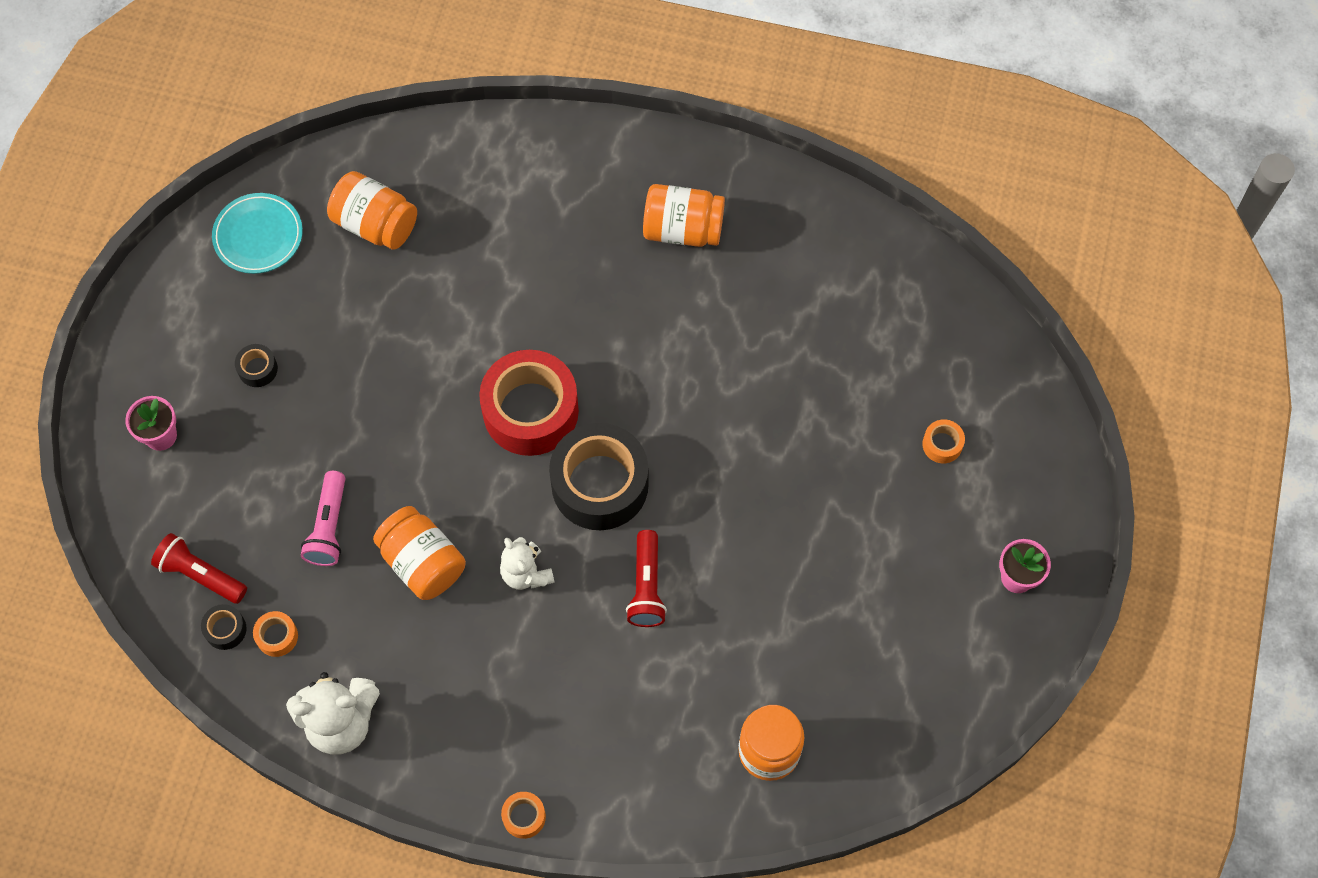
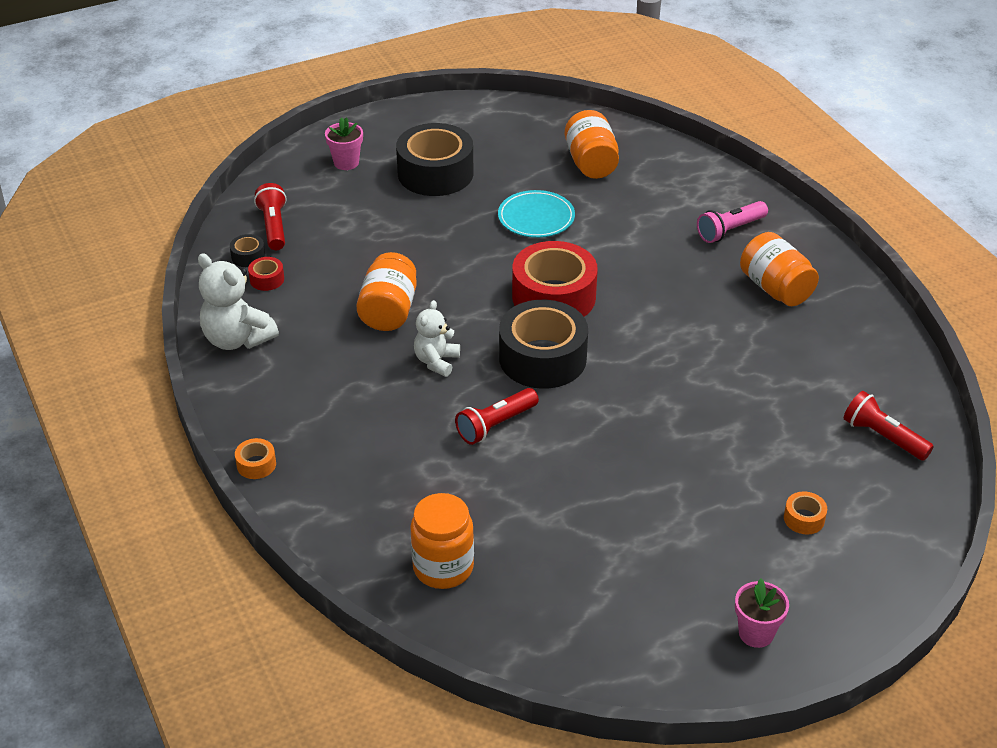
camera: 50 degrees right, 25 degrees down
turquoise plate [212,193,303,274] -> turquoise plate moved to [498,190,575,238]
black tape [235,344,278,387] -> black tape [396,123,474,196], size x2.41
orange tape [253,611,298,657] -> red tape [248,257,284,291]
pink flashlight [301,471,345,566] -> pink flashlight moved to [697,201,768,243]
none -> red flashlight [844,391,934,461]

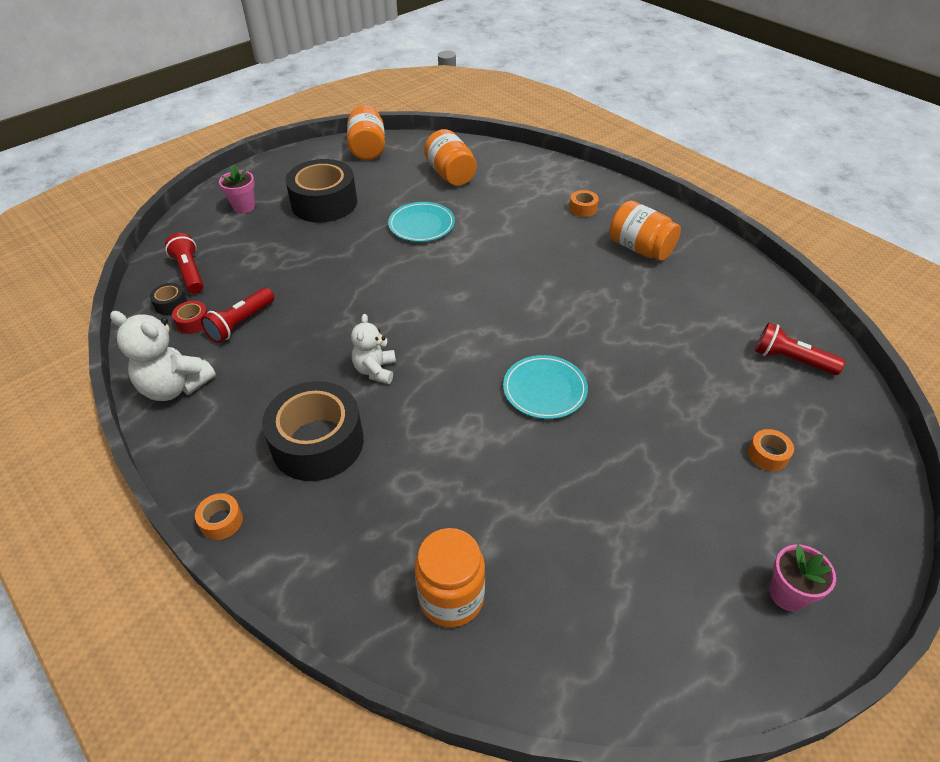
camera: 15 degrees left, 5 degrees up
orange jar [356,252,417,331] -> orange jar moved to [347,105,385,160]
red flashlight [455,388,539,445] -> red flashlight moved to [201,288,274,343]
black tape [499,300,588,389] -> black tape moved to [262,381,364,481]
red tape [512,241,598,316] -> none
pink flashlight [697,201,768,243] -> orange tape [569,190,599,217]
none -> turquoise plate [503,355,588,419]

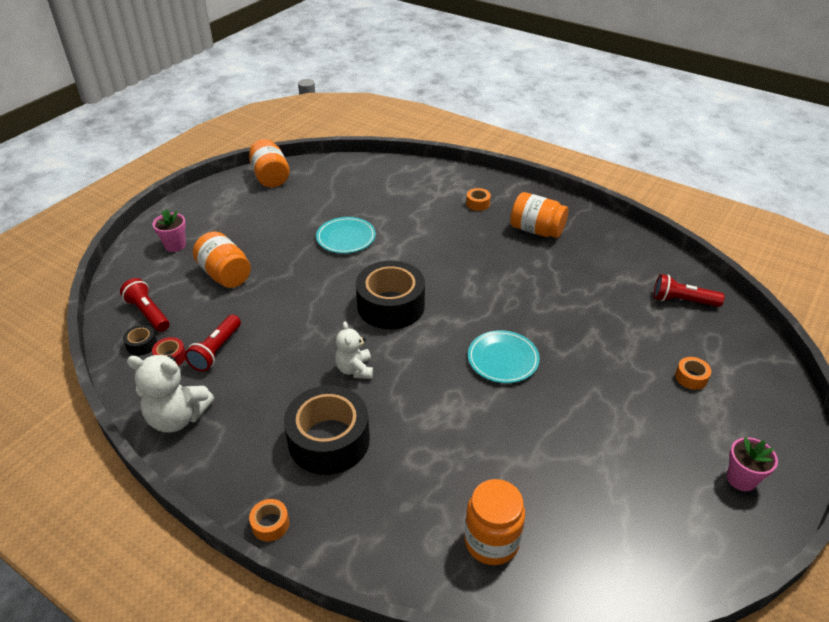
camera: 15 degrees left, 5 degrees down
black tape [285,159,357,223] -> black tape moved to [356,261,425,329]
orange jar [424,129,477,186] -> orange jar moved to [193,232,251,288]

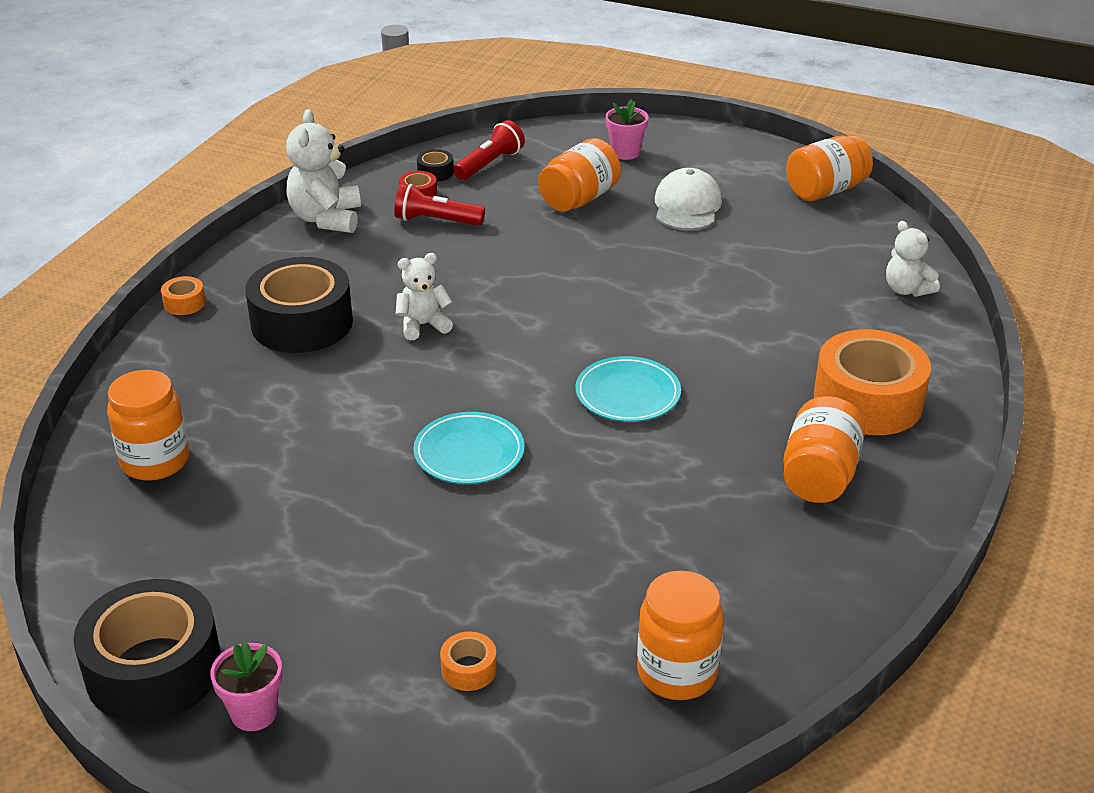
camera: 80 degrees right, 5 degrees down
turquoise plate [316,217,376,253] -> turquoise plate moved to [575,356,681,422]
black tape [356,261,425,329] -> black tape moved to [73,579,221,723]
orange tape [466,188,491,211] -> orange tape [814,329,931,435], size x2.41
red flashlight [654,274,725,307] -> orange jar [637,571,724,700]
none -> white cap [655,168,722,230]
none -> white teddy bear [886,221,940,297]

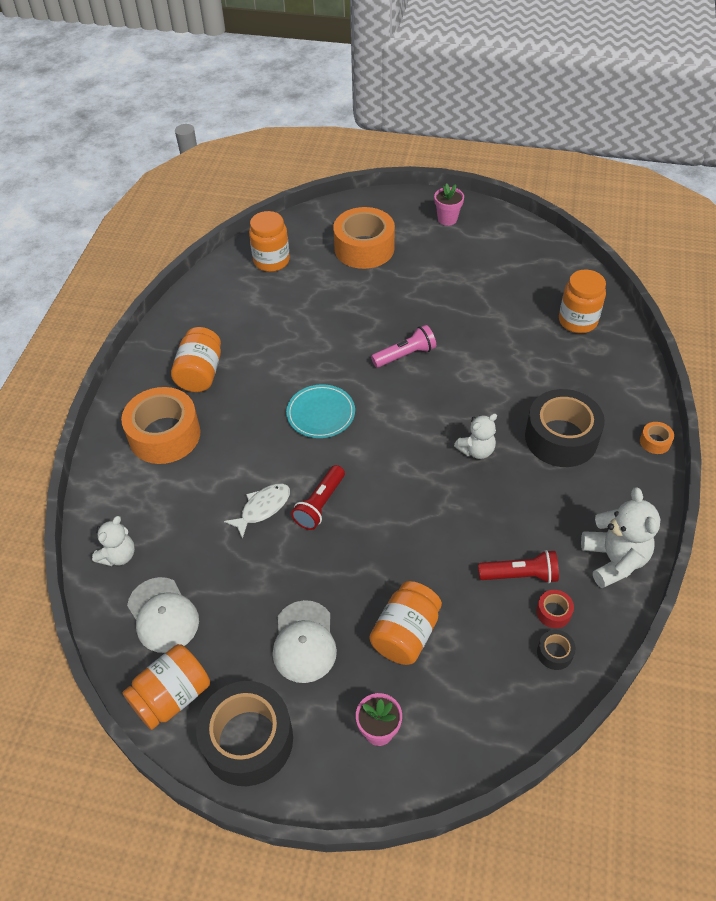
camera: 170 degrees right, 15 degrees up
black tape [73,579,221,723] -> black tape moved to [196,681,293,786]
turquoise plate [413,412,525,484] -> pink flashlight [371,325,436,368]
orange tape [440,632,497,691] -> orange tape [333,207,395,269], size x2.41
red flashlight [453,120,525,180] -> red flashlight moved to [291,465,345,530]
white teddy bear [886,221,940,297] -> white teddy bear turned 75 degrees clockwise [92,516,135,566]
none -> white cap [127,577,199,653]
none -> white fish [224,484,290,539]

